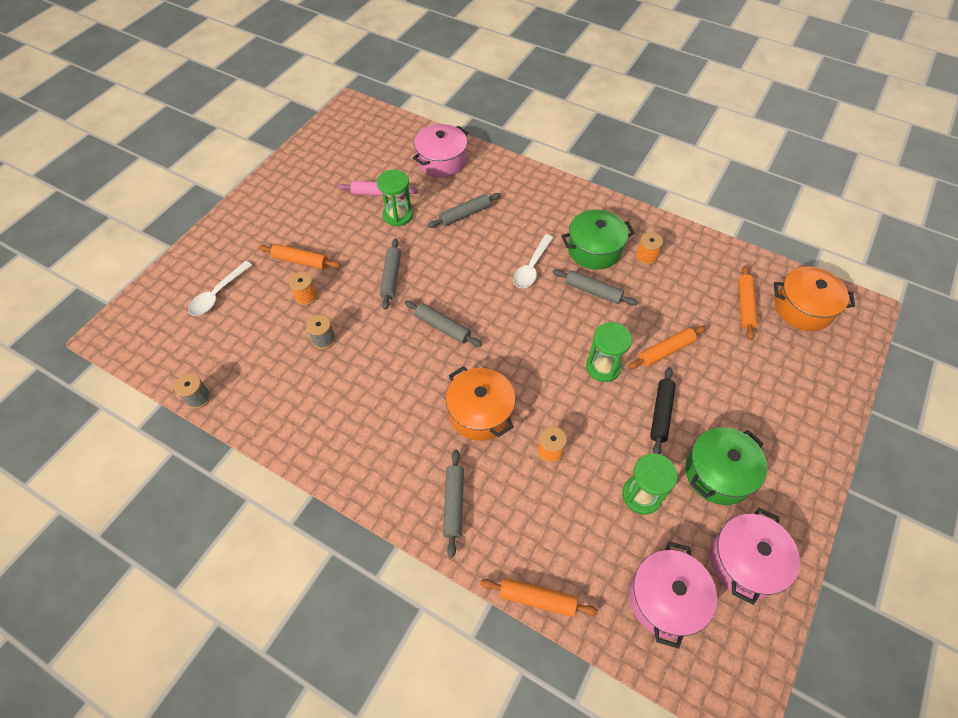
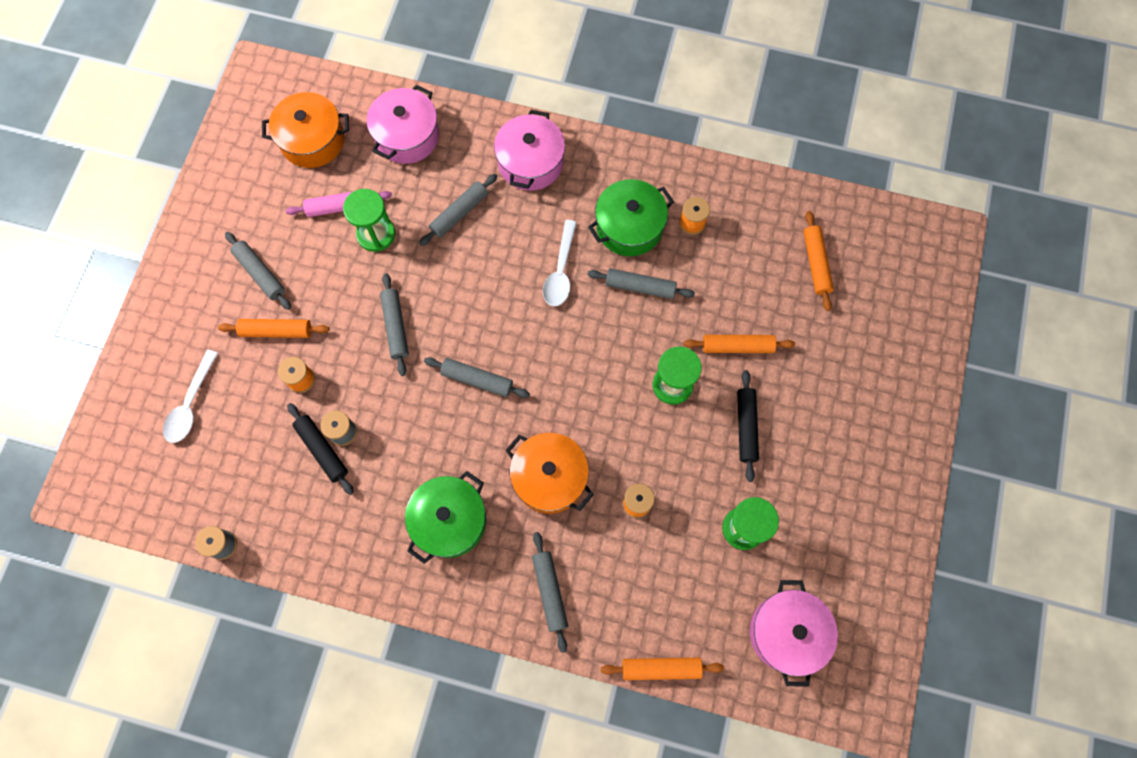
camera: 15 degrees left, 15 degrees up
orange rolling pin [628,326,706,369] -> orange rolling pin turned 45 degrees clockwise [684,335,795,353]
green pot [685,427,767,505] -> green pot moved to [405,471,486,564]
pink pot [710,508,800,605] -> pink pot moved to [494,110,565,191]
orange pot [774,267,855,331] -> orange pot moved to [262,92,349,168]
none -> grey rolling pin [225,232,291,310]
none -> black rolling pin [287,403,354,495]

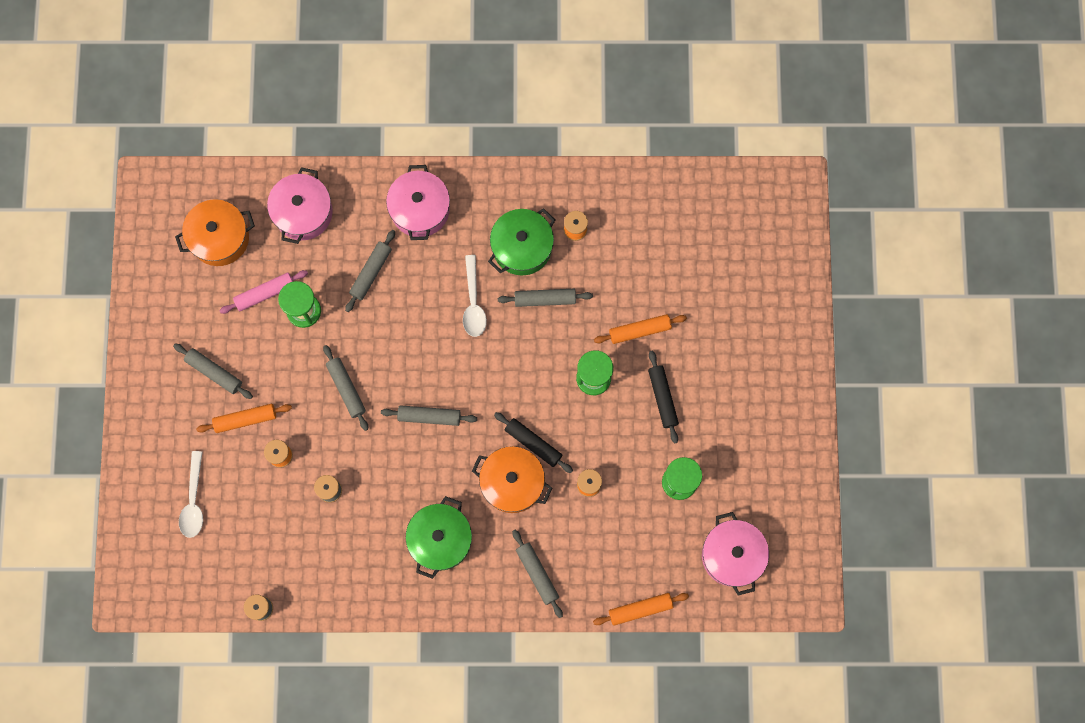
camera: 15 degrees left, 5 degrees up
black rolling pin [287,403,354,495] -> black rolling pin moved to [494,412,573,473]
orange rolling pin [803,211,834,311] -> none

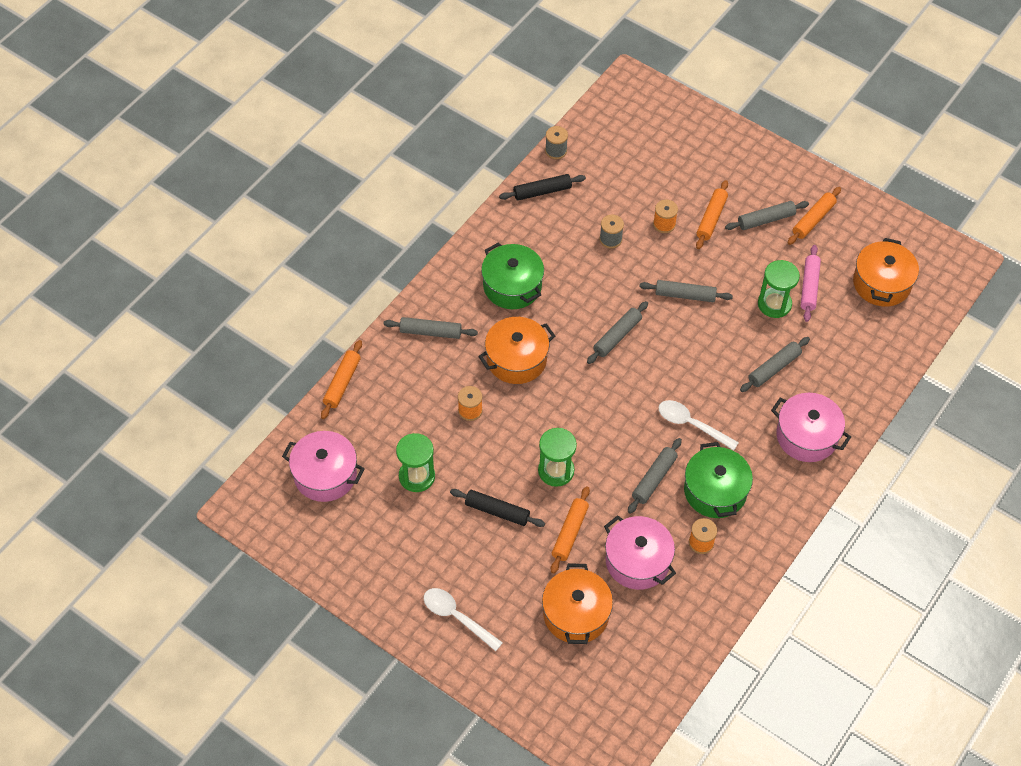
camera: 125 degrees right, 20 degrees down
white spoon [179,451,203,538] -> white spoon moved to [424,588,503,651]
pink pot [267,167,333,244] -> pink pot moved to [604,515,676,590]
grey rolling pin [345,230,395,312] -> grey rolling pin turned 75 degrees clockwise [740,337,810,392]
black rolling pin [494,412,573,473] -> black rolling pin moved to [499,174,586,201]
none -> orange pot [542,563,613,644]
none -> orange rolling pin [788,187,841,245]

